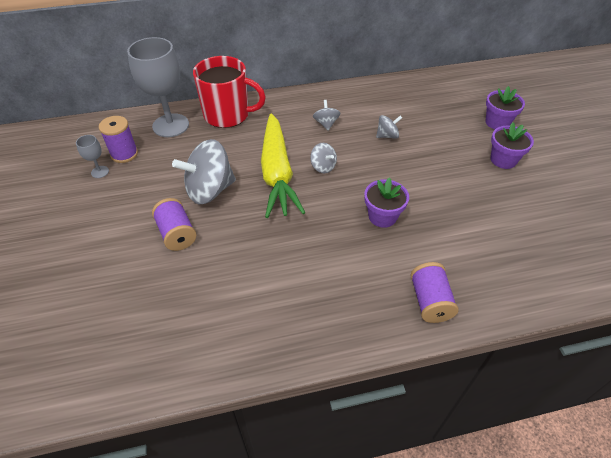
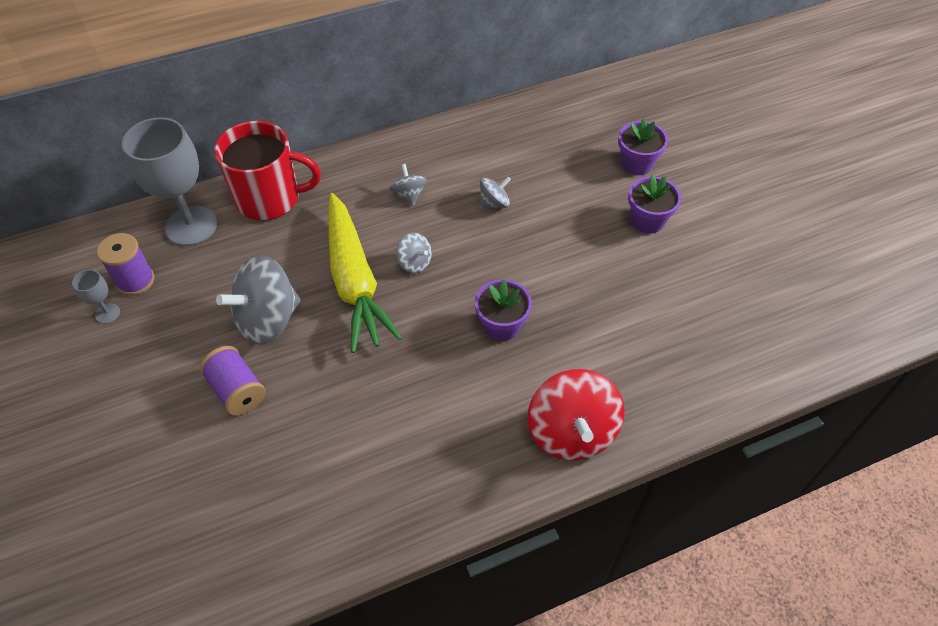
camera: 10 degrees left, 5 degrees up
purple spool [410,262,458,323] -> red spinning top [527,369,625,460]

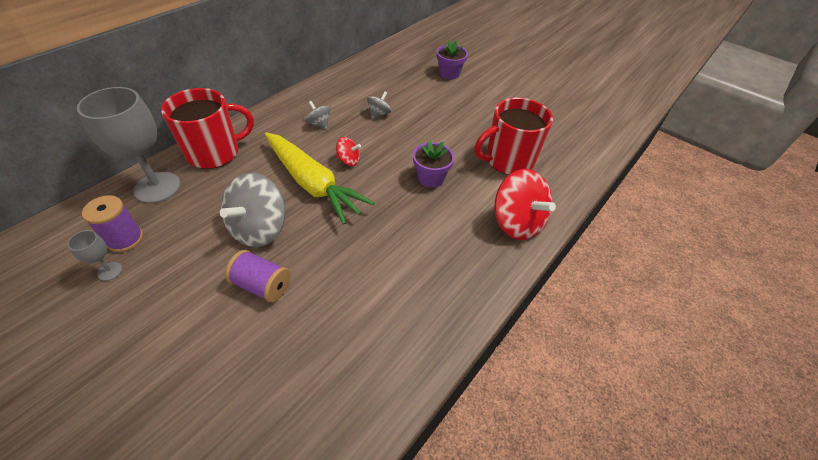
camera: 30 degrees left, 5 degrees down
grey spinning top [396,232,432,274] -> red spinning top [336,137,361,166]
purple flower pot [628,175,681,233] -> none
none -> red mug [474,98,553,175]

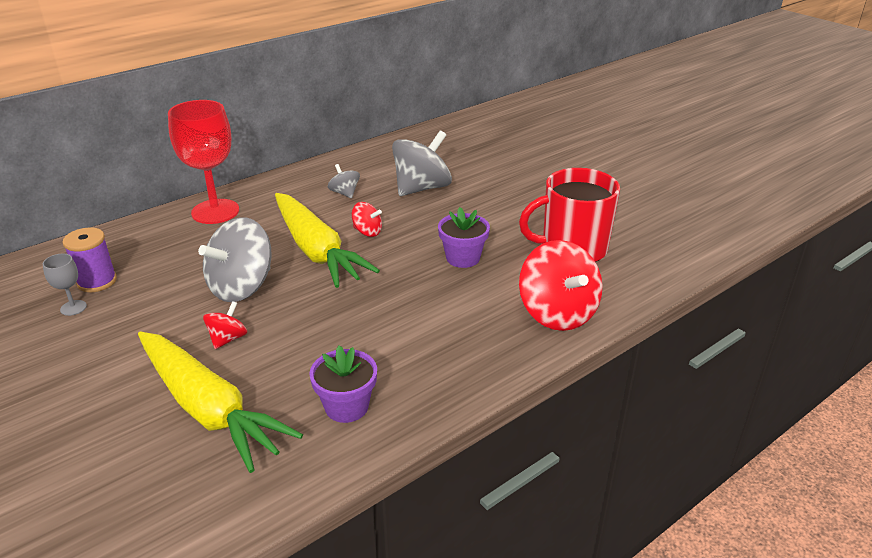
camera: 15 degrees right, 15 degrees down
grey goblet [77,87,181,203] -> none
red mug [161,88,254,169] -> red goblet [168,100,239,224]
purple spool [225,250,291,303] -> red spinning top [203,301,247,349]
grey spinning top [367,91,391,119] -> grey spinning top [392,130,452,196], size x2.03
purple flower pot [436,40,468,80] -> purple flower pot moved to [309,346,377,423]
none -> yellow carrot [138,332,303,473]

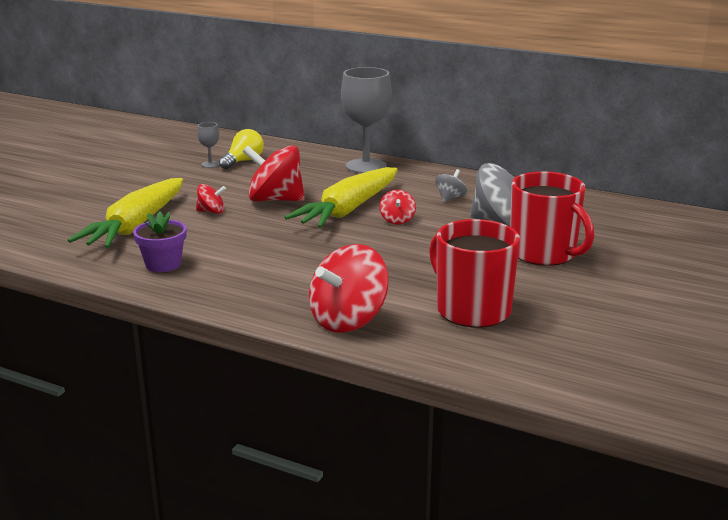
camera: 65 degrees right, 10 degrees down
purple spool [63,228,117,292] -> yellow light bulb [219,129,264,169]
red goblet [168,100,239,224] -> grey goblet [341,67,391,173]
grey spinning top [198,217,271,302] -> red spinning top [243,145,305,202]
purple flower pot [438,207,490,268] -> none
none -> red mug [510,171,594,266]

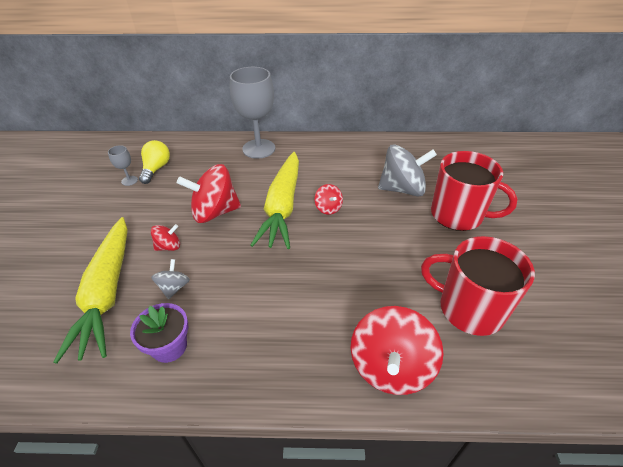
camera: 25 degrees left, 20 degrees up
grey spinning top [435,169,467,202] -> grey spinning top moved to [151,259,190,300]

